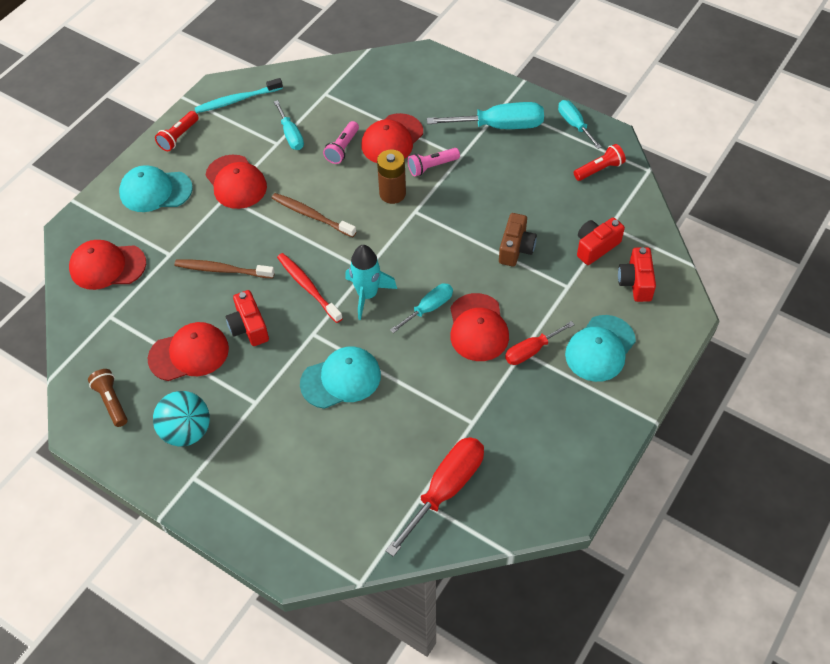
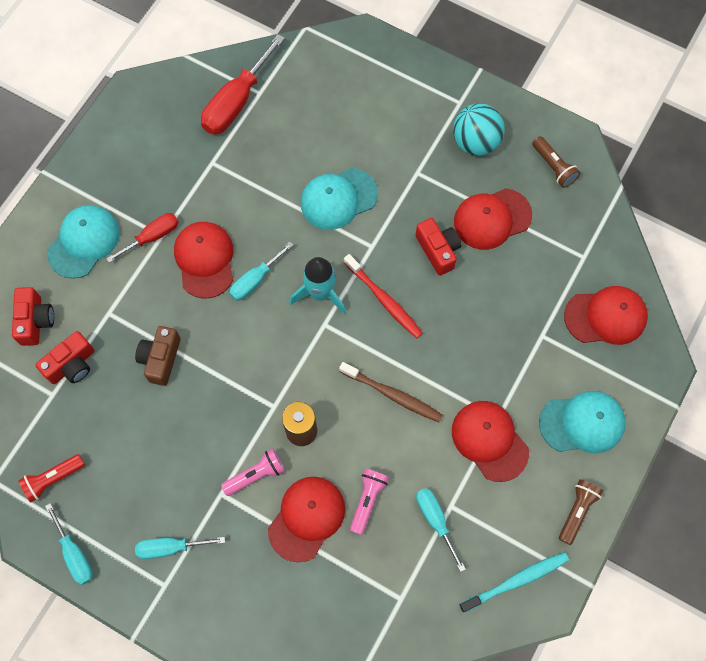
camera: 175 degrees right, 15 degrees up
red flashlight [155,111,199,151] -> brown flashlight [559,479,603,545]
brown toothbrush [174,259,275,279] -> none
turquoise screwdriver [427,102,544,129] -> turquoise screwdriver [135,537,225,559], size x0.60

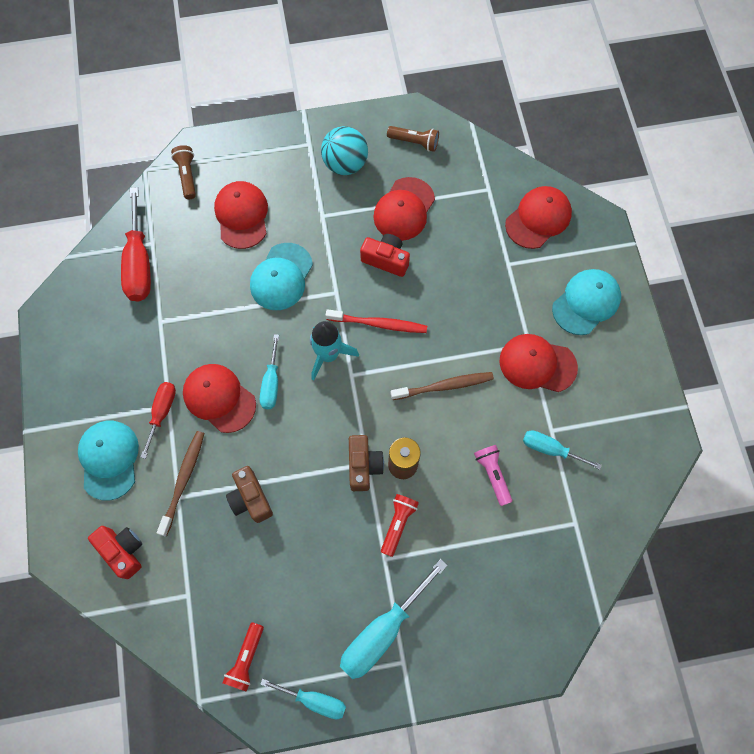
camera: 40 degrees left, 0 degrees up
red camera [36,331,95,384] -> none
turquoise screwdriver [135,537,225,559] -> turquoise screwdriver [340,559,448,679], size x1.67
pink flashlight [221,449,285,496] -> red flashlight [381,494,419,557]
red cap [268,477,345,562] -> red cap moved to [214,181,268,249]
turquoise toothbrush [459,552,569,613] -> none
brown flashlight [559,479,603,545] -> brown flashlight moved to [171,145,196,199]
none -> brown toothbrush [157,431,205,536]
none -> brown camera [349,435,384,491]

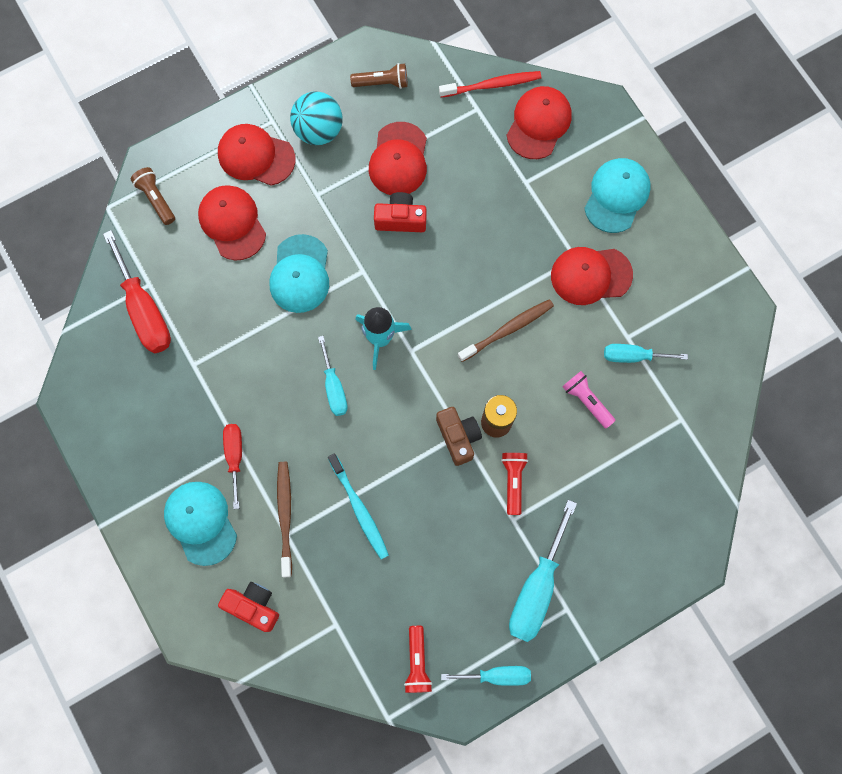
camera: 20 degrees left, 5 degrees up
red cap [183,364,256,433] -> red cap moved to [218,124,296,186]
brown camera [226,466,273,523] -> turquoise toothbrush [328,454,389,559]
red toothbrush [325,309,427,333] -> red toothbrush moved to [439,71,541,97]

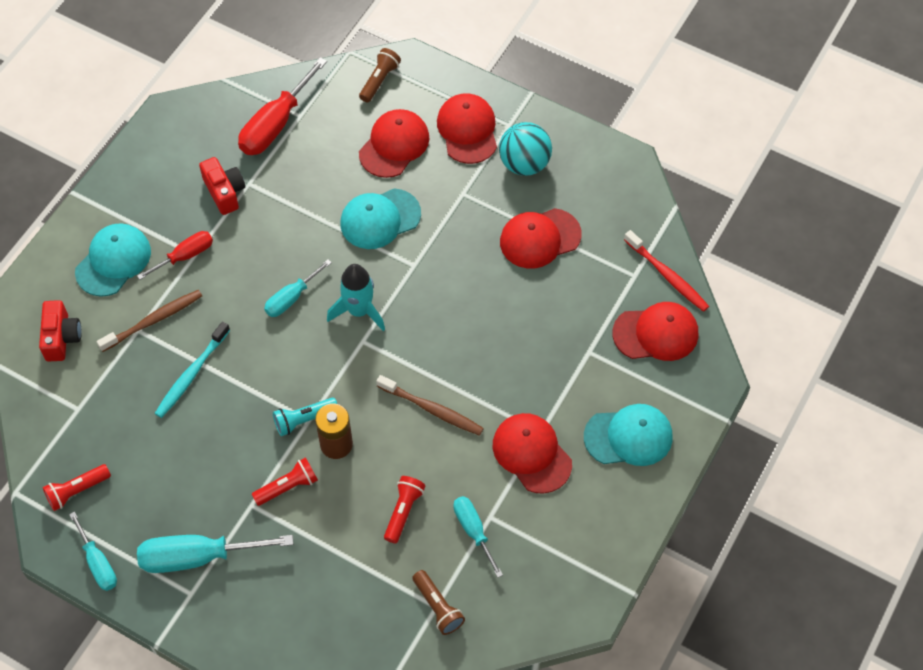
camera: 60 degrees right, 15 degrees down
brown flashlight [350,63,407,89] -> brown flashlight moved to [412,570,465,635]
red camera [374,192,427,232] -> red camera moved to [199,157,245,215]
brown camera [436,407,482,466] -> turquoise flashlight [273,398,337,436]
pink flashlight [562,371,615,428] -> red flashlight [384,476,426,543]

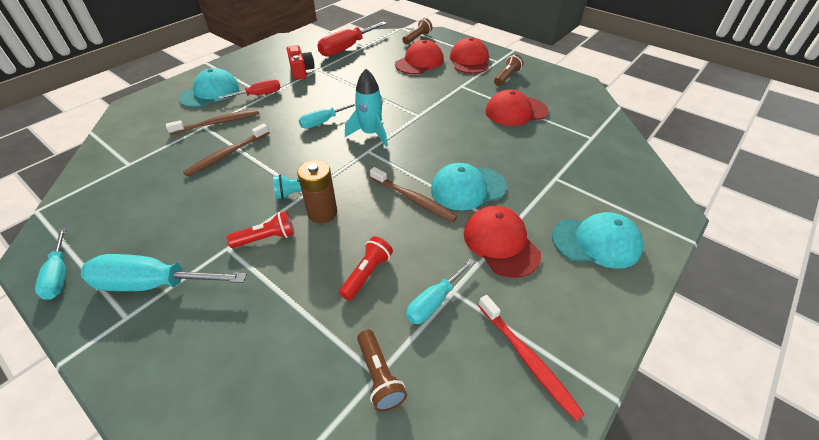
camera: 10 degrees right, 15 degrees down
red camera [39,300,82,362] -> none
red flashlight [43,464,111,511] -> none
turquoise toothbrush [155,322,230,418] -> brown toothbrush [183,123,269,176]
turquoise cap [340,188,421,249] -> turquoise cap moved to [431,163,507,210]
turquoise screwdriver [453,496,503,578] -> turquoise screwdriver turned 120 degrees counterclockwise [406,258,475,324]
turquoise ball [499,122,552,176] -> brown flashlight [494,54,524,86]
red cap [613,302,698,361] -> none
red toothbrush [624,230,709,312] -> red toothbrush moved to [478,295,585,421]

